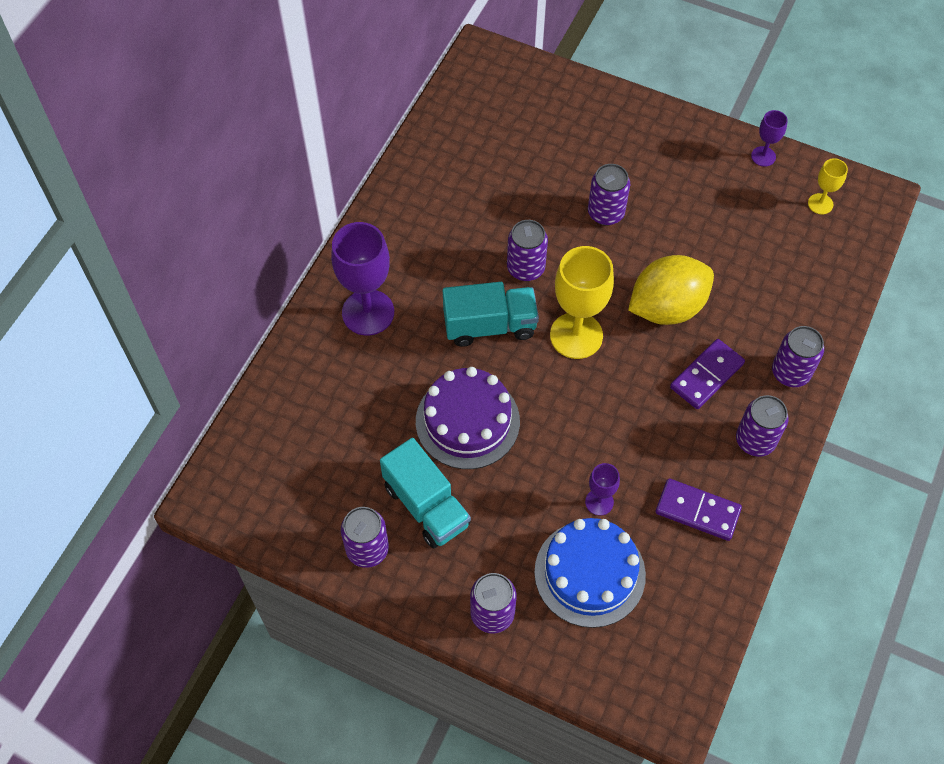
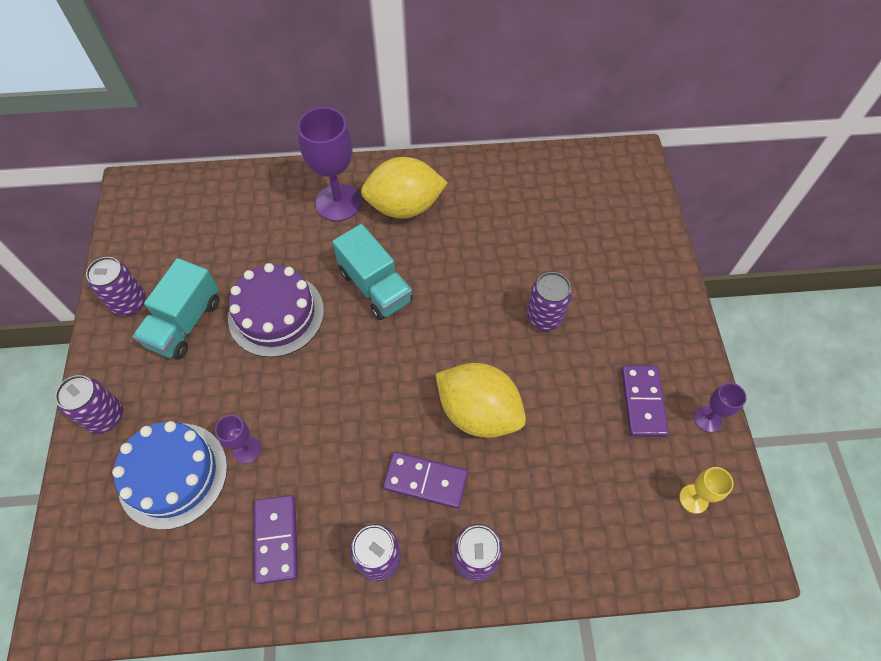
camera: 60 degrees right, 0 degrees up
purple can [507,220,548,281] -> none
yellow goblet [550,246,614,359] -> none
none -> yellow lemon [361,157,447,219]
none -> purple domino [621,365,669,437]

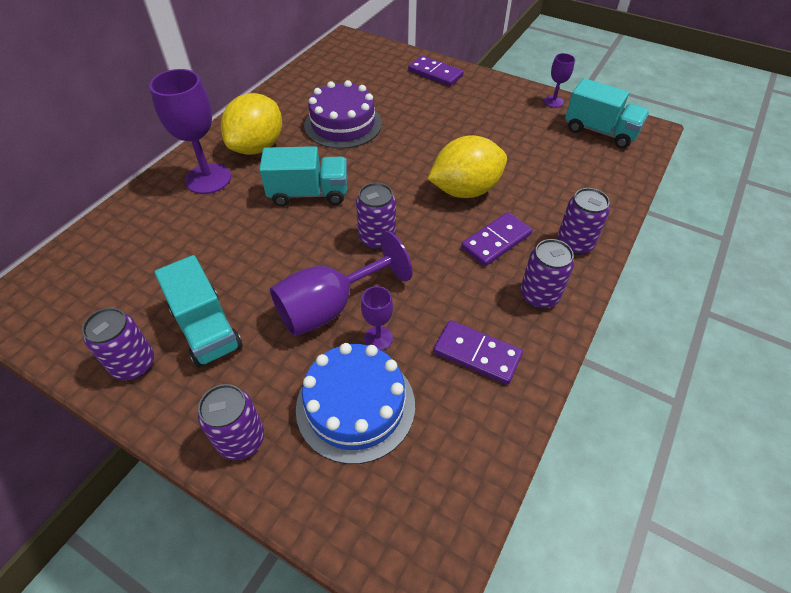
camera: 55 degrees left, 10 degrees down
purple cake [228,263,324,357] -> purple cake moved to [304,80,382,149]
purple can [527,272,572,331] -> purple can moved to [356,183,396,250]
purple domino [621,365,669,437] -> purple domino moved to [408,56,464,86]
yellow goblet [679,467,734,514] -> turquoise truck [565,78,649,149]
none -> purple goblet [270,231,413,337]

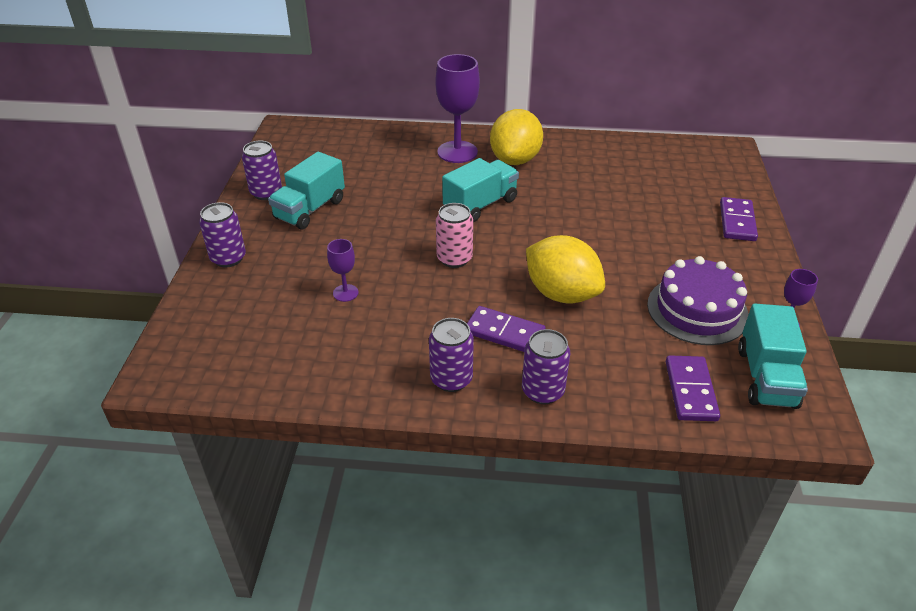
camera: 65 degrees right, 10 degrees down
yellow lemon [221,93,282,155] -> yellow lemon turned 75 degrees counterclockwise [490,109,543,165]
turquoise truck [259,146,347,206] -> turquoise truck turned 105 degrees counterclockwise [442,158,519,222]
purple goblet [270,231,413,337] -> none
blue cake [296,343,415,464] -> none
purple cake [304,80,382,149] -> purple cake moved to [647,256,749,345]
purple can [356,183,396,250] -> pink can [436,203,473,268]
purple domino [433,320,523,385] -> purple domino moved to [666,355,720,421]

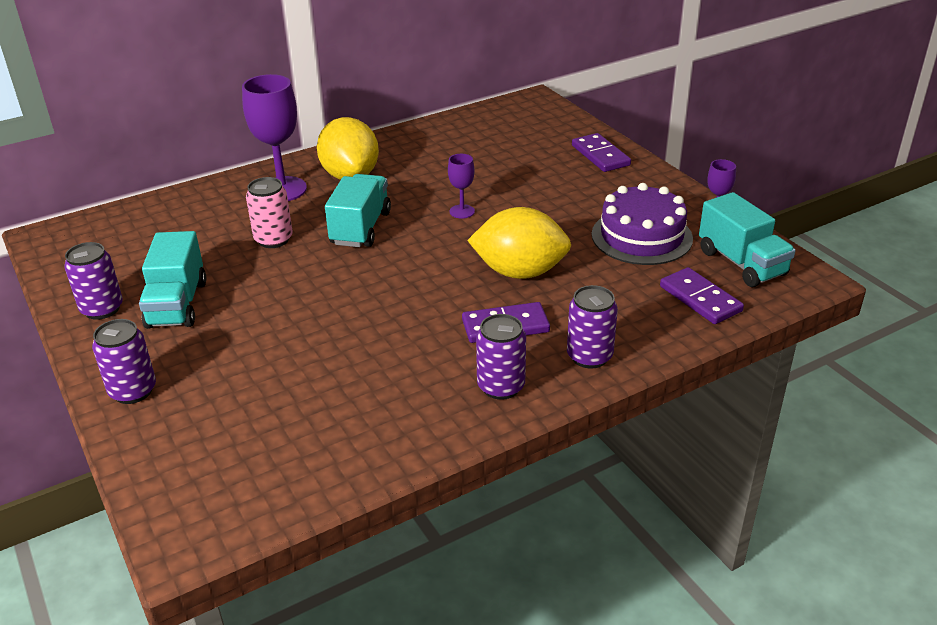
camera: 35 degrees left, 5 degrees down
purple goblet [327,239,359,302] -> purple goblet moved to [448,154,475,219]
pink can [436,203,473,268] -> pink can moved to [246,177,293,248]

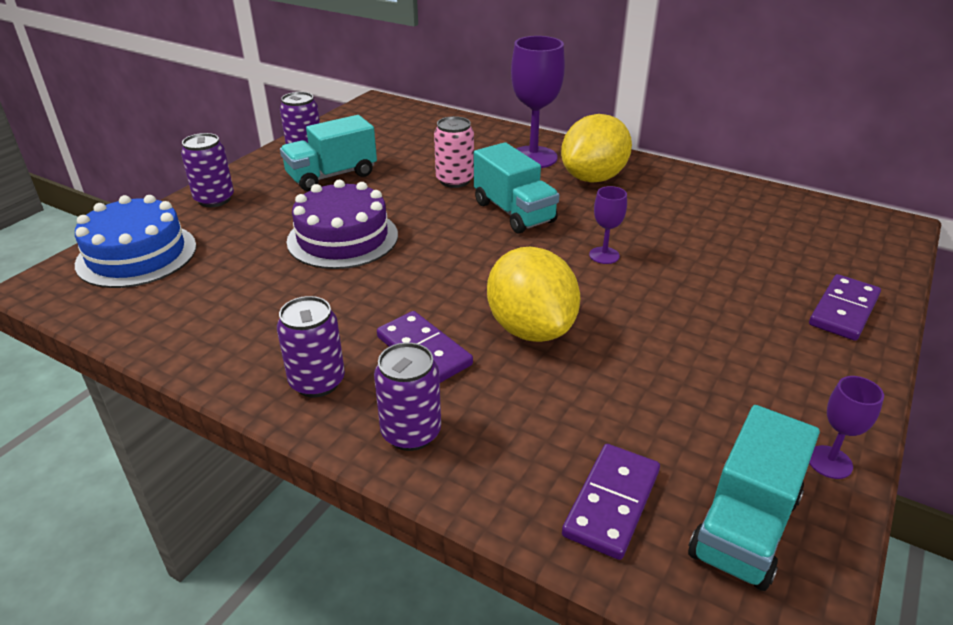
camera: 60 degrees right, 0 degrees up
turquoise truck [325,174,391,247] -> turquoise truck turned 75 degrees clockwise [474,142,559,234]
purple cake [592,183,693,265] -> purple cake moved to [287,180,398,269]
none -> blue cake [75,195,197,288]

